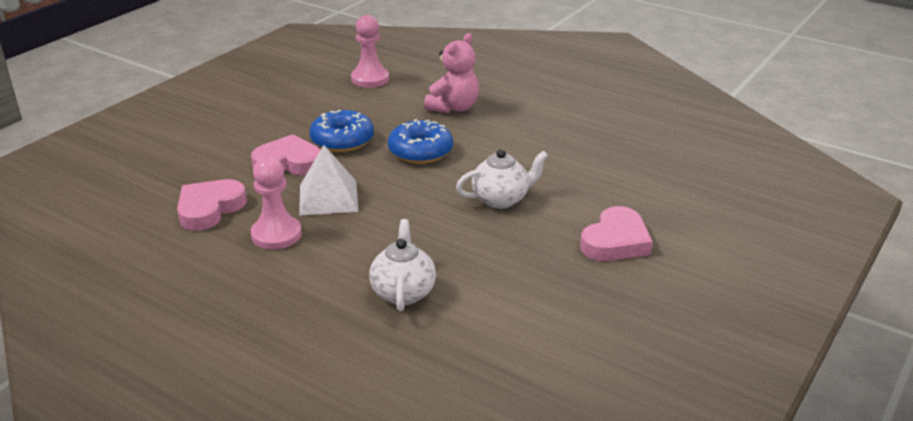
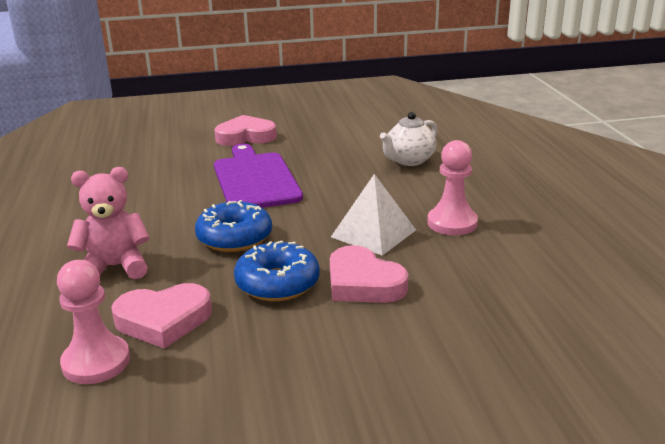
camera: 135 degrees left, 5 degrees down
pink heart [177,179,247,231] -> pink heart moved to [111,283,212,349]
white teapot [456,149,548,208] -> purple cutting board [214,144,303,208]

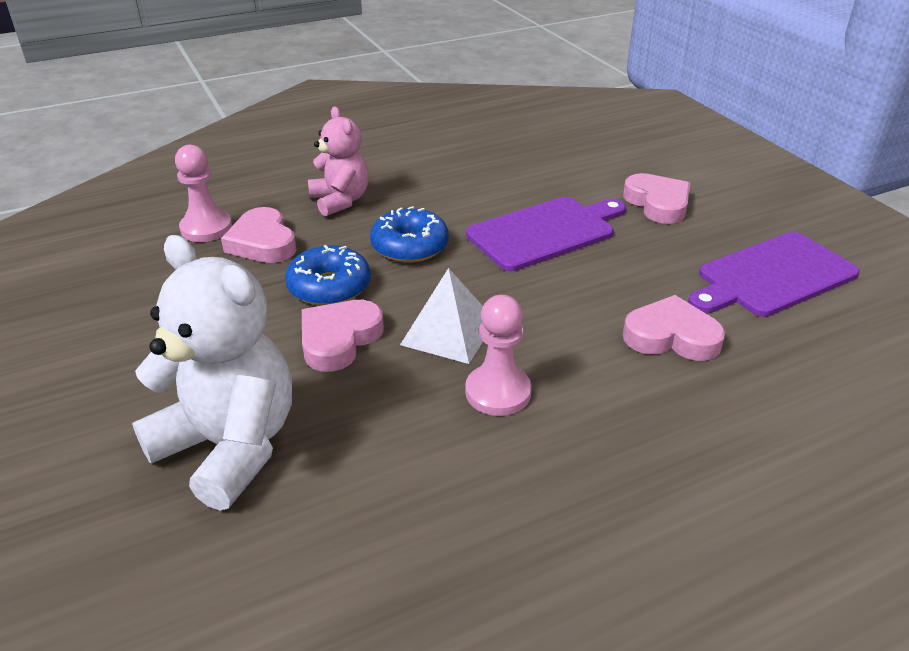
camera: 75 degrees right, 10 degrees up
white teapot [380,112,437,166] -> pink heart [623,295,726,361]
none -> white teddy bear [132,235,292,511]
none -> purple cutting board [688,232,860,317]

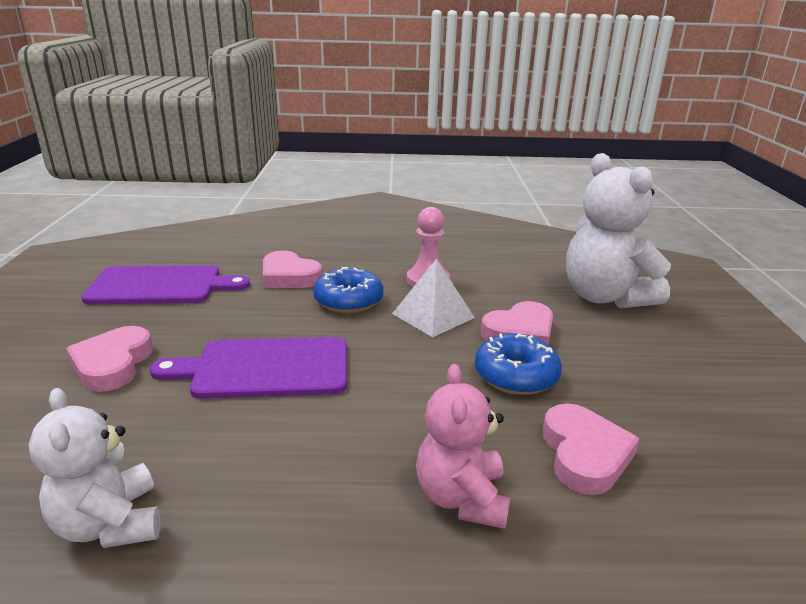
camera: 155 degrees left, 10 degrees down
pink pawn [175,145,232,242] -> none
blue donut [370,206,449,263] -> blue donut moved to [313,267,384,313]
none -> white teddy bear [29,388,160,548]

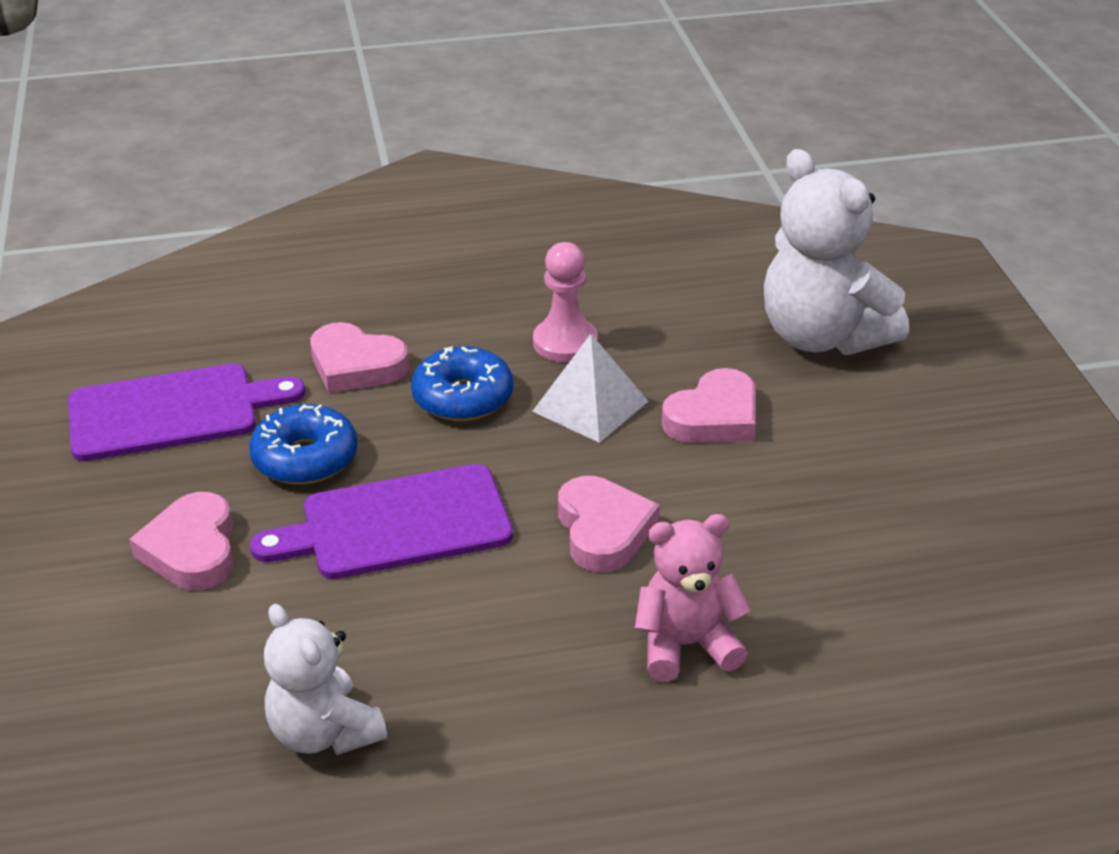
camera: 10 degrees left, 10 degrees up
pink teddy bear [416,364,510,529] -> pink teddy bear turned 90 degrees clockwise [635,514,751,682]
blue donut [475,333,562,395] -> blue donut moved to [249,404,358,485]
pink heart [543,403,640,495] -> pink heart moved to [558,476,660,572]

